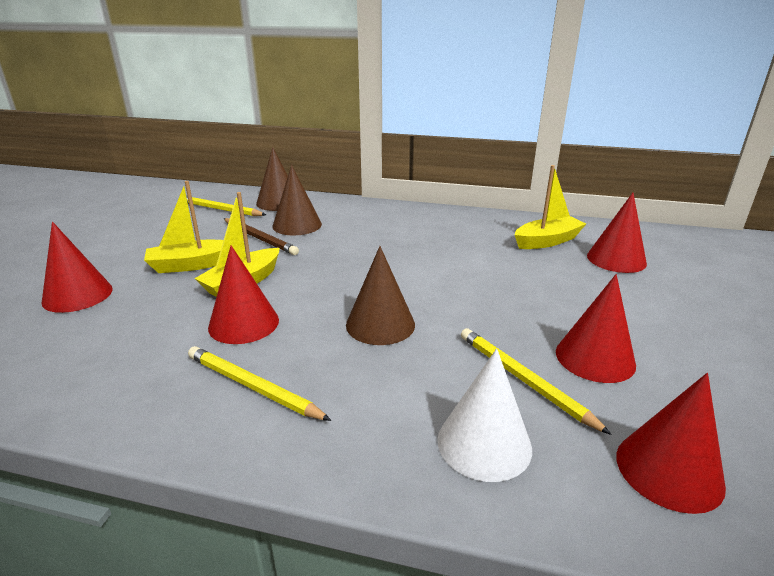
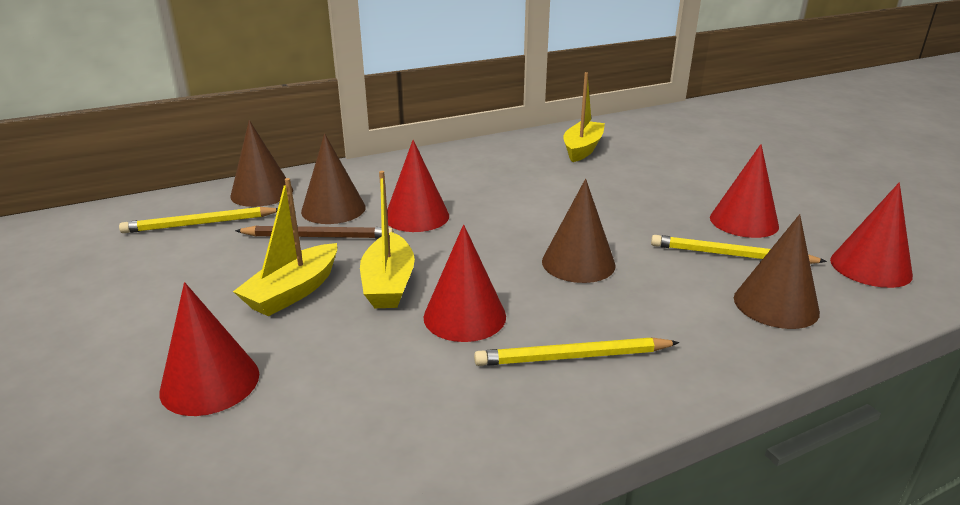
camera: 40 degrees left, 0 degrees up
white cone [437,349,532,482] -> brown cone [734,214,820,329]
red cone [587,193,647,273] -> red cone moved to [387,140,449,232]

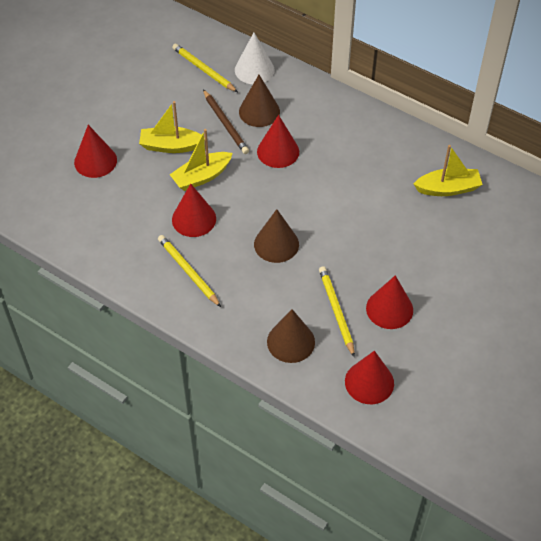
camera: 60 degrees right, 25 degrees up
brown cone [230,120,293,207] -> white cone [235,33,275,84]

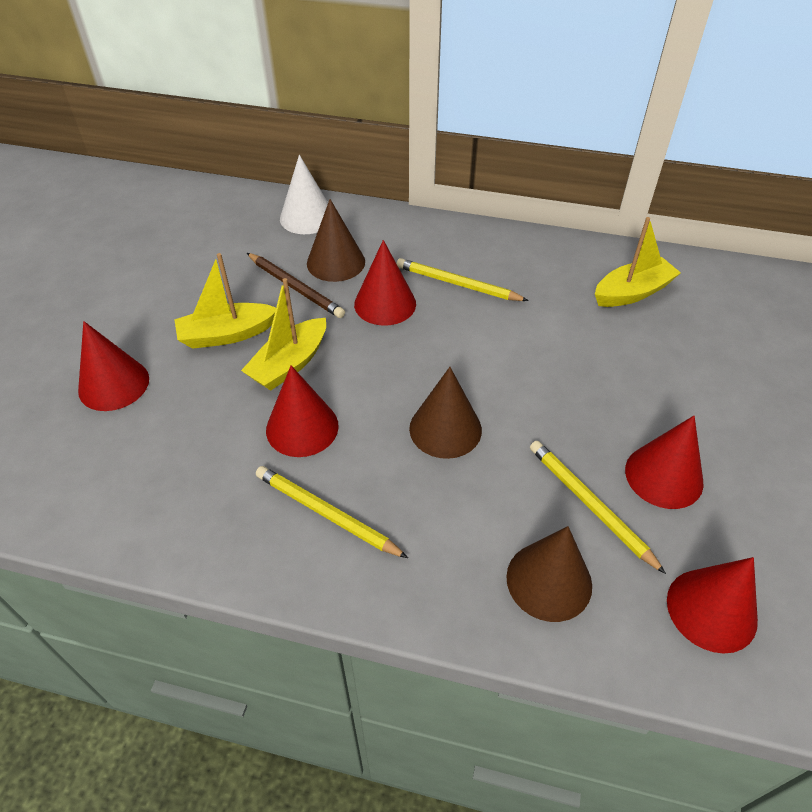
camera: 20 degrees left, 5 degrees down
yellow pencil [172,44,238,92] -> yellow pencil moved to [397,258,529,301]

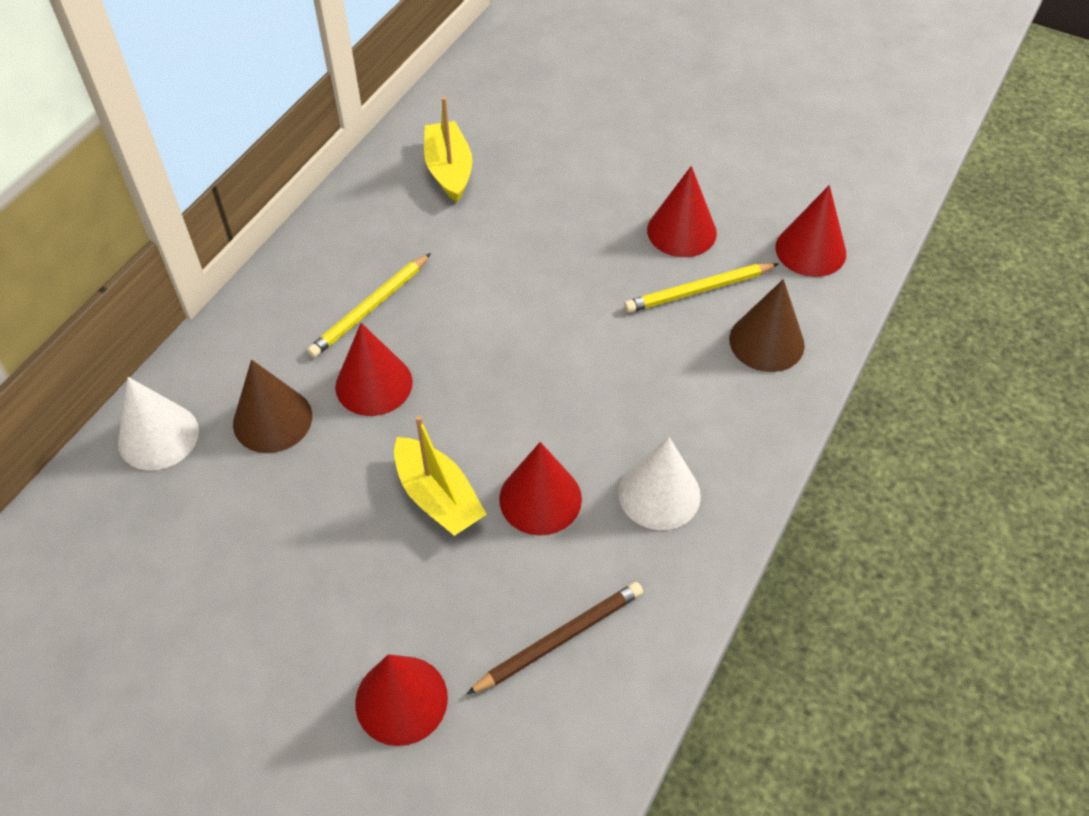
camera: 75 degrees left, 5 degrees up
yellow boat [174,253,276,349] -> none
brown pencil [247,253,345,318] -> brown pencil moved to [466,582,643,695]
yellow pencil [256,466,408,558] -> white cone [618,437,701,530]
brown cone [409,367,482,459] -> none

